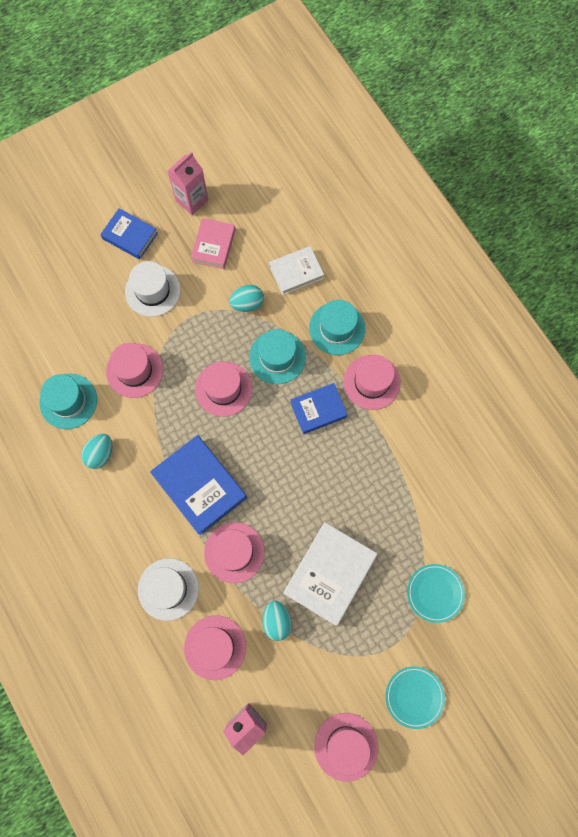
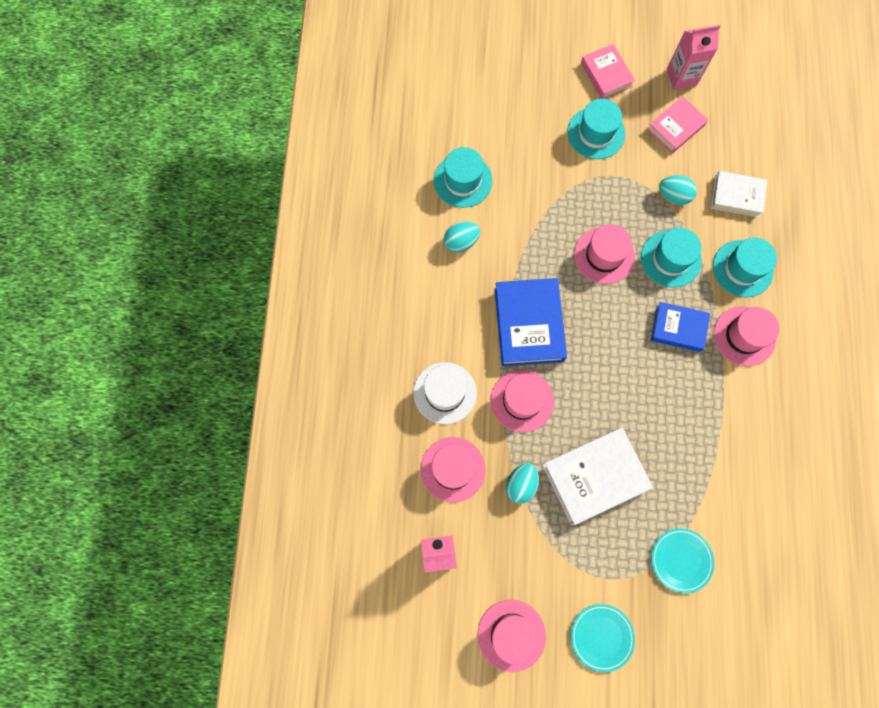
camera: 35 degrees right, 0 degrees up
blue book [100,208,158,260] -> pink book [581,44,635,99]
pink hat [106,343,163,398] -> none
white hat [125,261,181,317] -> turquoise hat [567,99,625,159]

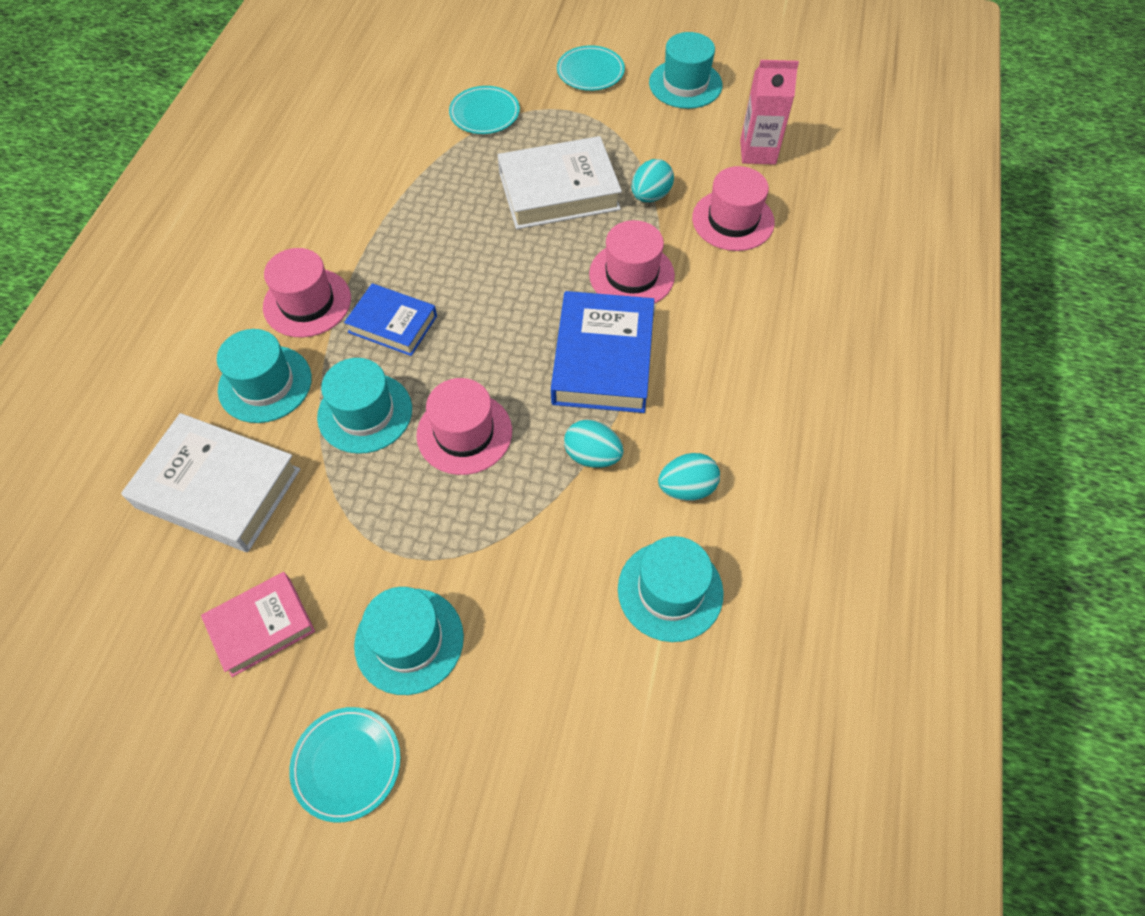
camera: 170 degrees left, 15 degrees down
white hat [413,362,477,424] -> none
pink hat [478,600,546,672] -> turquoise hat [649,32,722,109]
pink book [581,44,635,99] -> turquoise plate [289,707,401,822]
turquoise egg [659,175,697,205] -> turquoise egg moved to [564,419,624,468]
pink carton [667,25,721,90] -> none
white book [711,171,767,218] -> white book [121,413,300,552], size x1.62

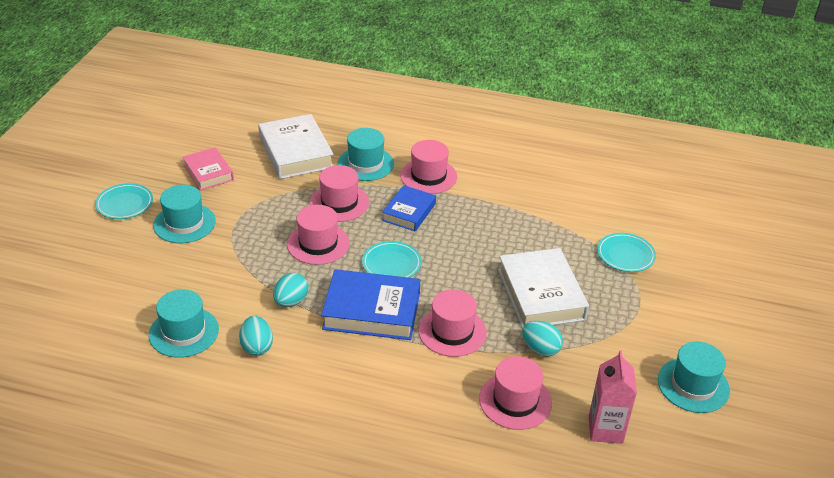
camera: 90 degrees right, 20 degrees down
white book [121,413,300,552] -> white book turned 45 degrees counterclockwise [258,114,334,179]
turquoise hat [317,358,412,454] -> pink hat [310,165,369,222]
turquoise plate [557,45,625,91] -> turquoise plate moved to [362,241,422,278]

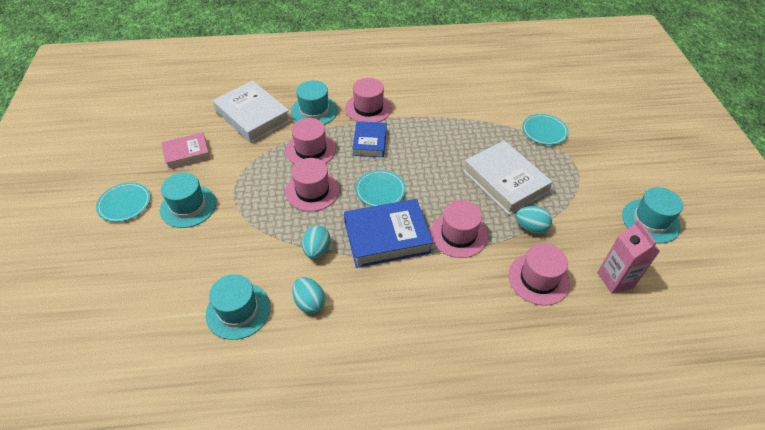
camera: 20 degrees left, 10 degrees up
pink book [182,147,234,190] -> pink book turned 60 degrees counterclockwise [161,132,210,170]

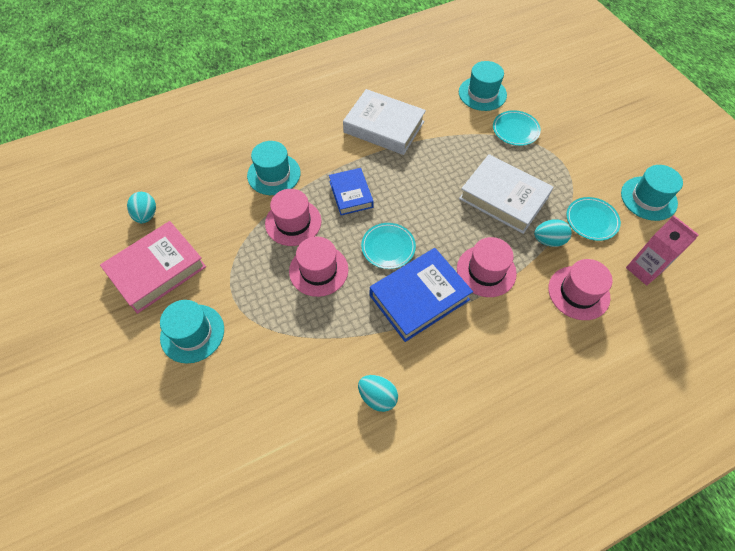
camera: 20 degrees left, 10 degrees up
turquoise plate [96,182,150,222] -> turquoise plate moved to [566,197,621,241]
pink book [161,132,210,170] -> pink book [100,221,206,314], size x1.62
turquoise hat [206,274,271,340] -> turquoise hat moved to [459,61,507,111]
white book [213,81,291,143] -> white book moved to [343,89,426,155]
turquoise egg [302,226,330,259] -> turquoise egg moved to [127,192,156,223]
pink hat [345,78,392,122] -> none

